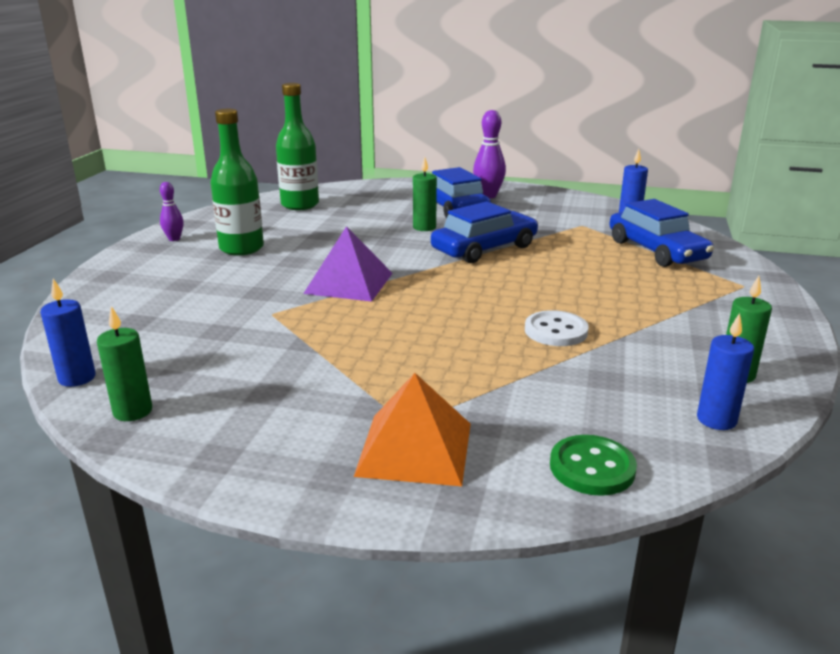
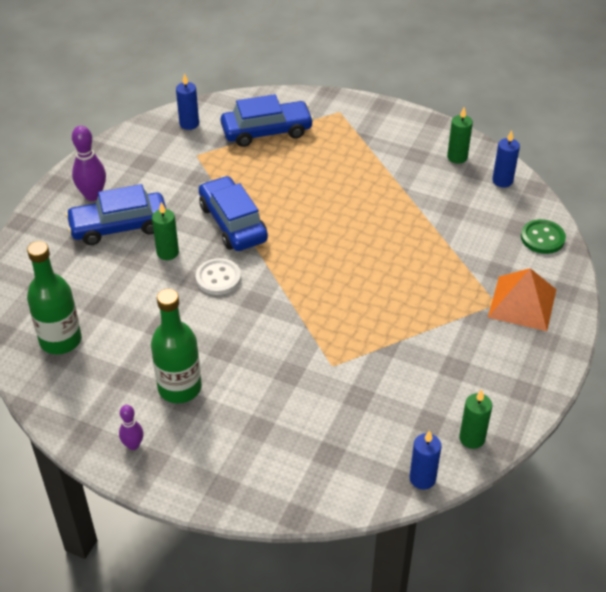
camera: 80 degrees left, 20 degrees up
purple pyramid [303,226,393,302] -> none
white button [525,310,589,346] -> white button moved to [196,258,241,295]

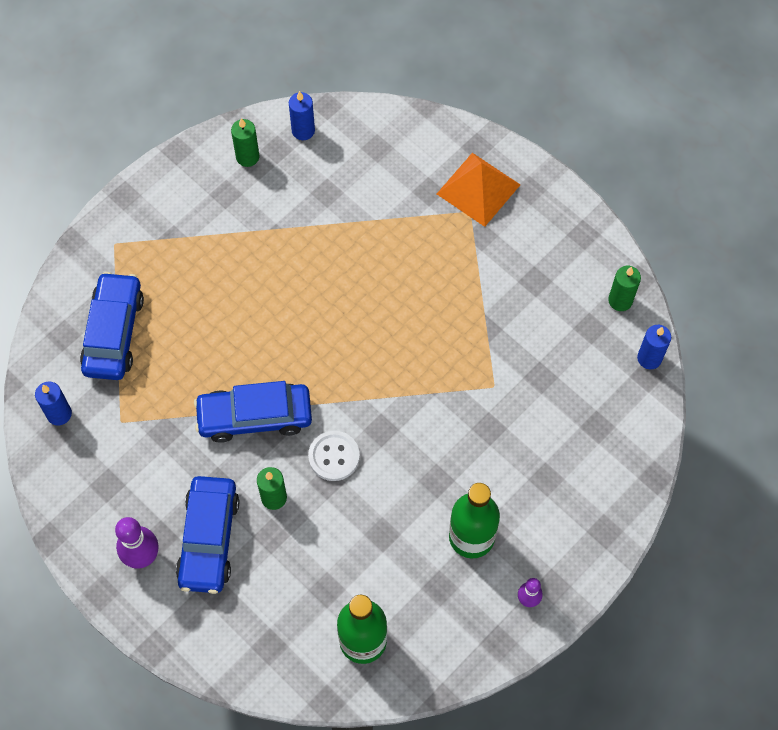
camera: 70 degrees left, 20 degrees up
green button [521,219,566,254] -> none

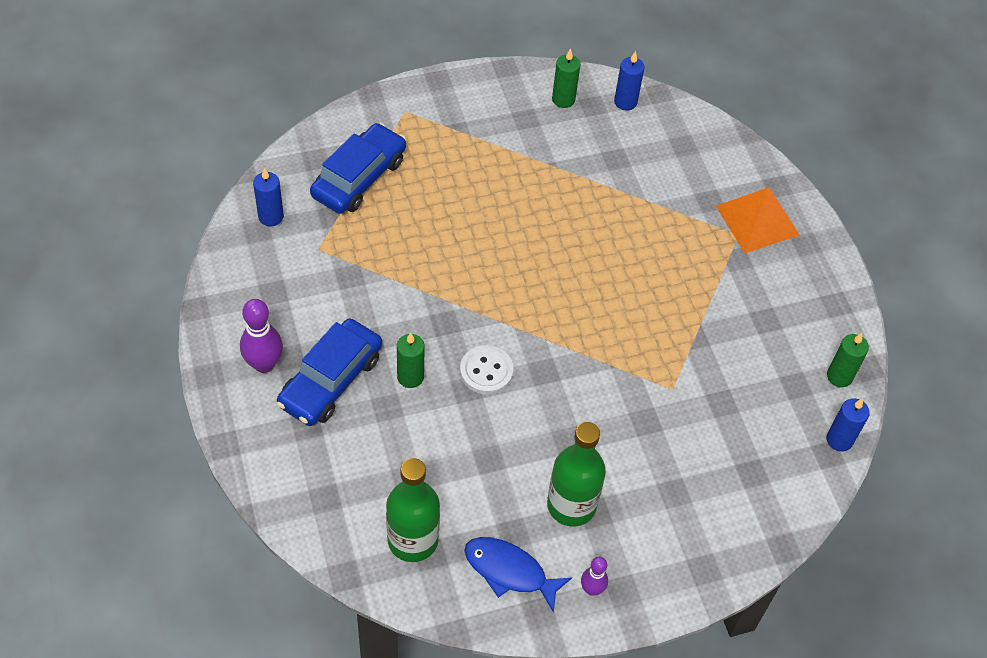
camera: 25 degrees right, 10 degrees down
blue car [194,381,312,443] -> none
none -> blue fish [464,537,572,613]

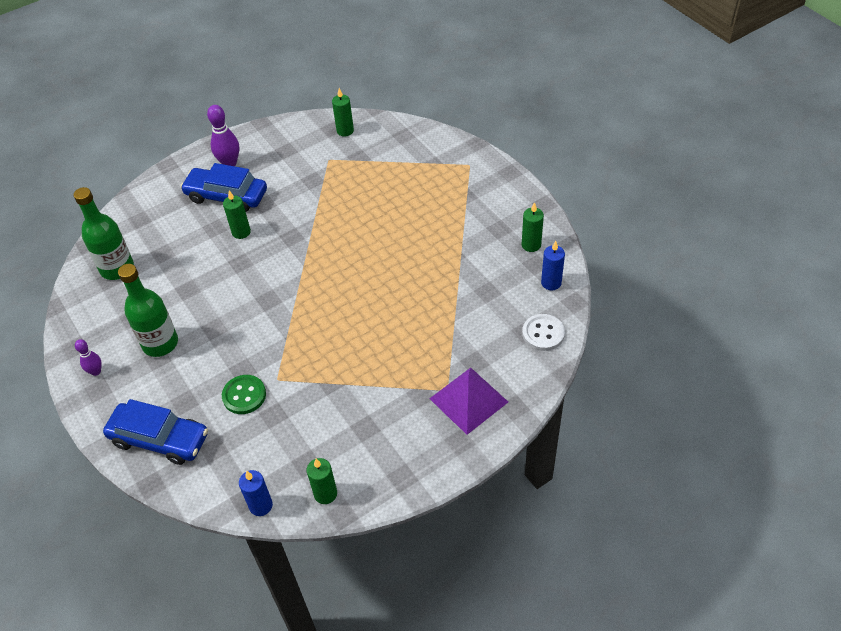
camera: 80 degrees right, 5 degrees down
blue candle [253,168,284,227] -> green candle [332,88,354,137]
blue car [310,123,406,214] -> blue car moved to [103,399,208,465]
white button [460,345,514,395] -> white button moved to [522,314,565,351]
blue fish [464,537,572,613] -> none
orange pyramid [716,187,800,253] -> purple pyramid [429,368,508,435]
none -> green button [222,375,266,414]

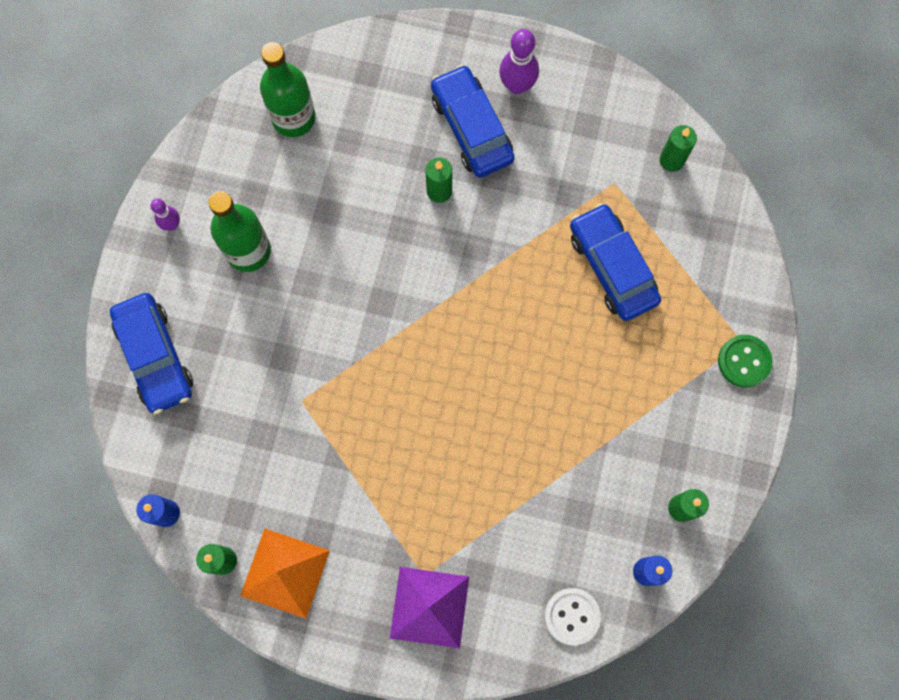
camera: 45 degrees right, 25 degrees up
green button [222,375,266,414] -> green button moved to [718,335,773,388]
none -> orange pyramid [240,528,330,618]
none -> blue car [570,203,661,321]

